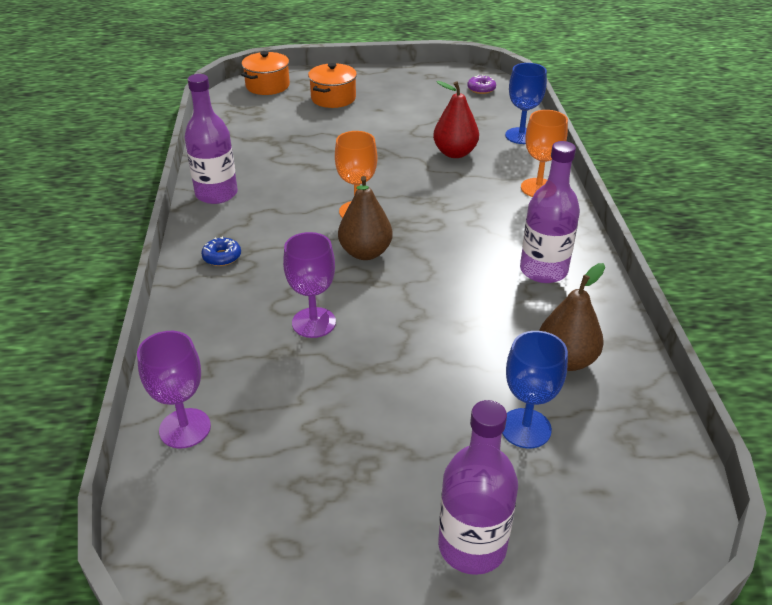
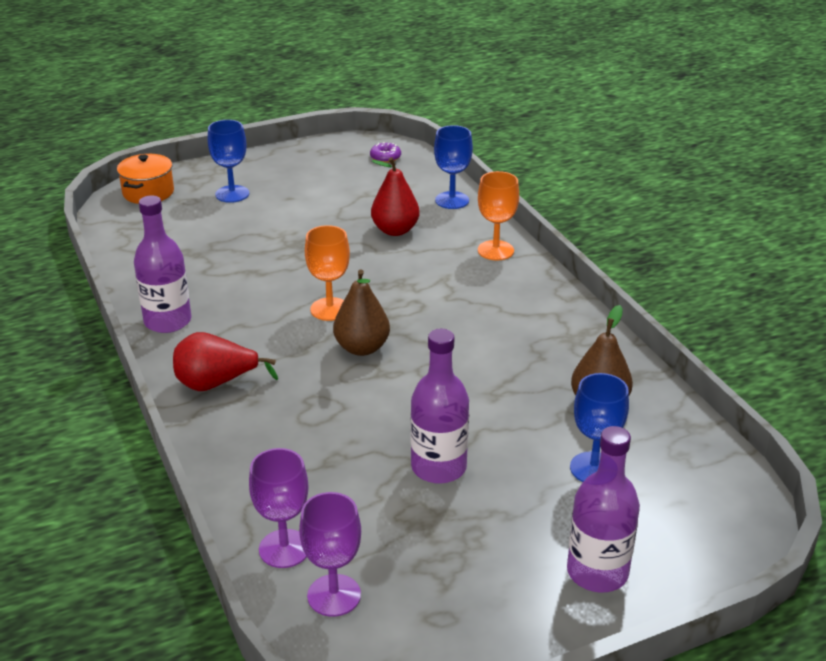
camera: 20 degrees left, 5 degrees down
blue donut [201,237,241,266] -> red pear [173,332,278,391]
purple goblet [283,232,336,338] -> purple goblet moved to [299,492,361,617]
orange pot [308,63,357,108] -> blue goblet [208,120,249,203]
purple bottle [520,141,580,283] -> purple bottle moved to [411,329,469,484]

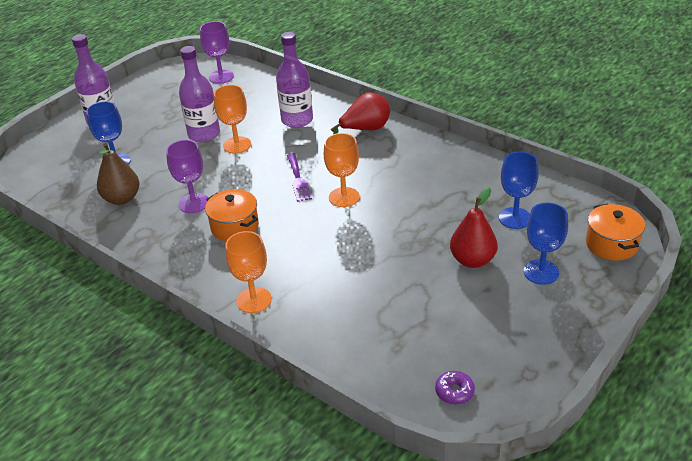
camera: 155 degrees right, 5 degrees up
purple bottle [134,195,191,333] -> purple bottle moved to [276,32,313,128]
purple goblet [249,448,309,568] -> purple goblet moved to [166,140,208,213]
brown pear [333,270,390,356] -> purple fork [287,153,312,202]
red pear [371,157,420,236] -> red pear moved to [450,187,497,268]
blue goblet [434,125,473,209] -> blue goblet moved to [499,152,539,229]
none -> orange pot [205,189,259,241]
none -> orange goblet [214,85,251,154]

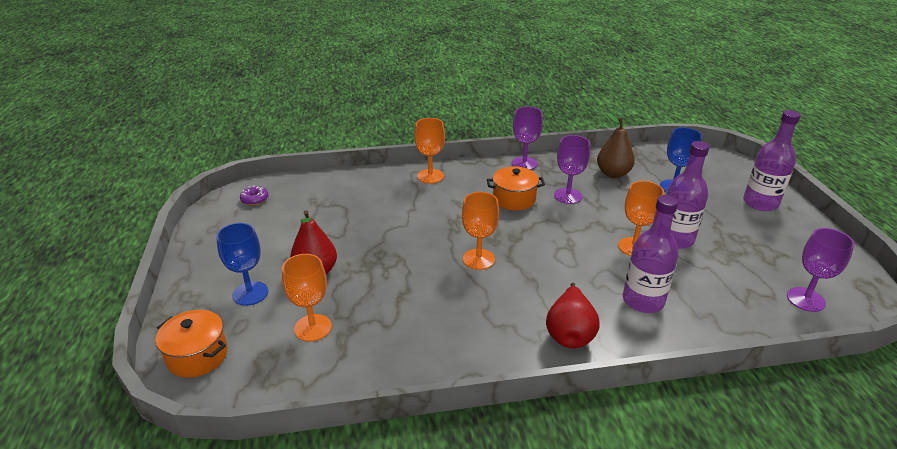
camera: 130 degrees right, 5 degrees down
purple fork [287,153,312,202] -> none
blue goblet [499,152,539,229] -> orange goblet [282,254,332,342]
none -> purple goblet [512,107,543,170]

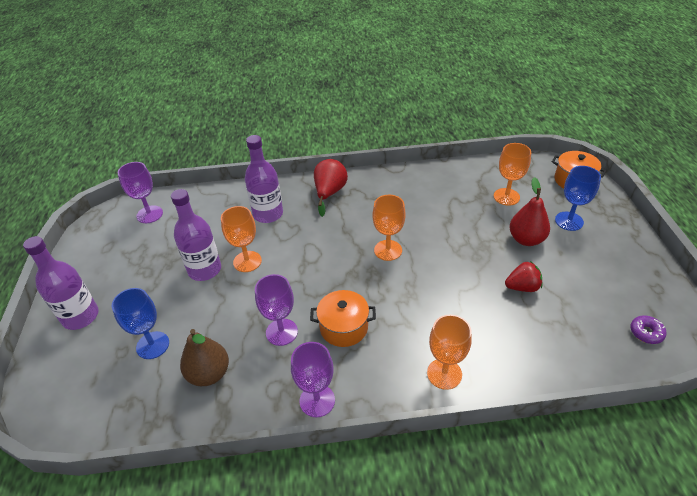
camera: 175 degrees left, 10 degrees up
none -> red strawberry [505,261,542,292]

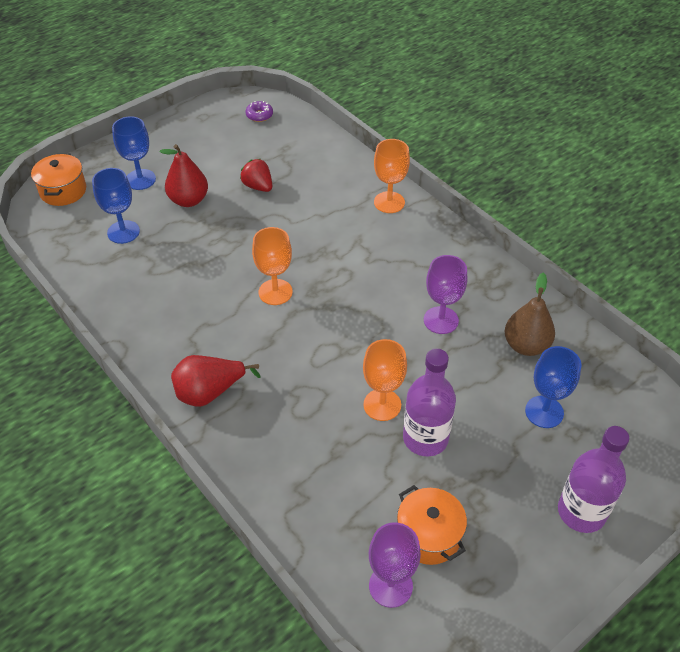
camera: 125 degrees left, 5 degrees up
purple bottle [245,135,283,223] -> none
purple goblet [291,342,335,417] -> none
orange pot [310,290,376,347] -> orange pot moved to [397,485,467,565]
orange goblet [494,143,531,206] -> blue goblet [92,168,140,244]

